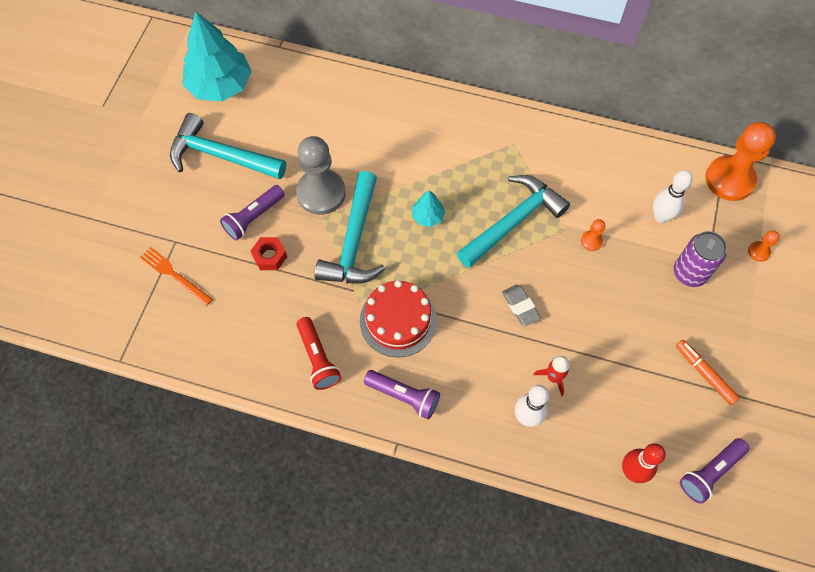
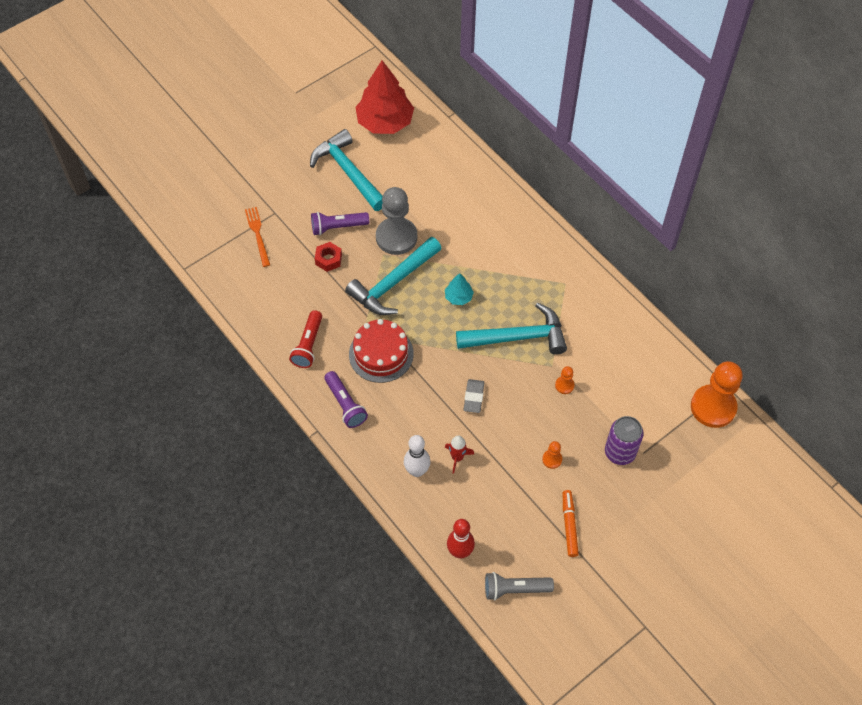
camera: 35 degrees right, 5 degrees down
turquoise tree [182,12,252,102] -> red tree [355,60,414,134]
white bowling pin [653,170,693,223] -> none
purple flashlight [680,438,749,504] -> grey flashlight [485,572,554,600]
orange pawn [748,230,780,262] -> orange pawn moved to [542,441,562,469]

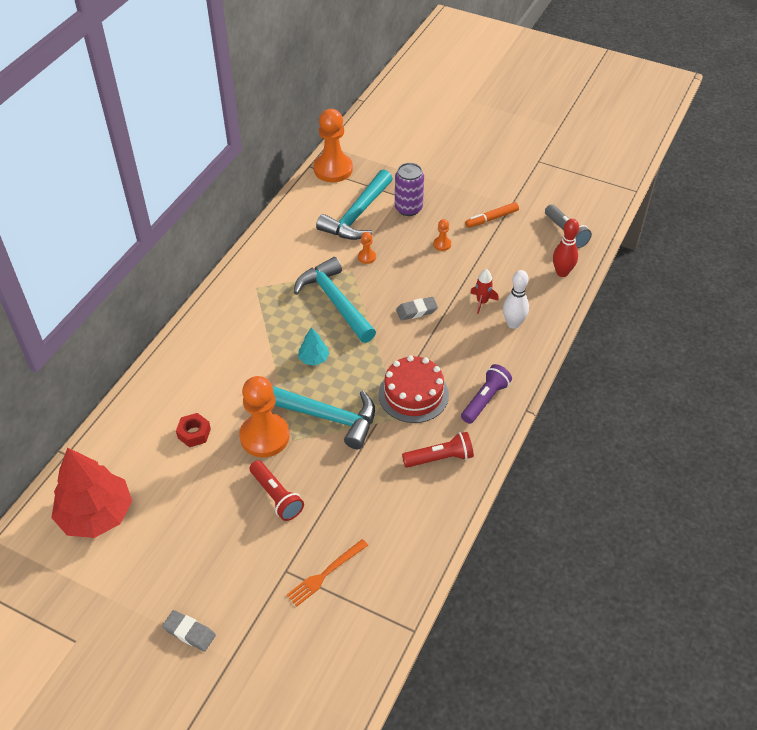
camera: 115 degrees left, 10 degrees down
turquoise hammer [310,129,383,211] -> turquoise hammer moved to [316,169,393,240]
purple flashlight [311,212,369,235] -> red flashlight [250,460,304,521]
red nut [315,242,342,272] -> red nut moved to [176,413,211,447]
grey pawn [376,187,417,255] -> orange pawn [239,376,289,457]
none -> grey eraser [162,610,216,652]

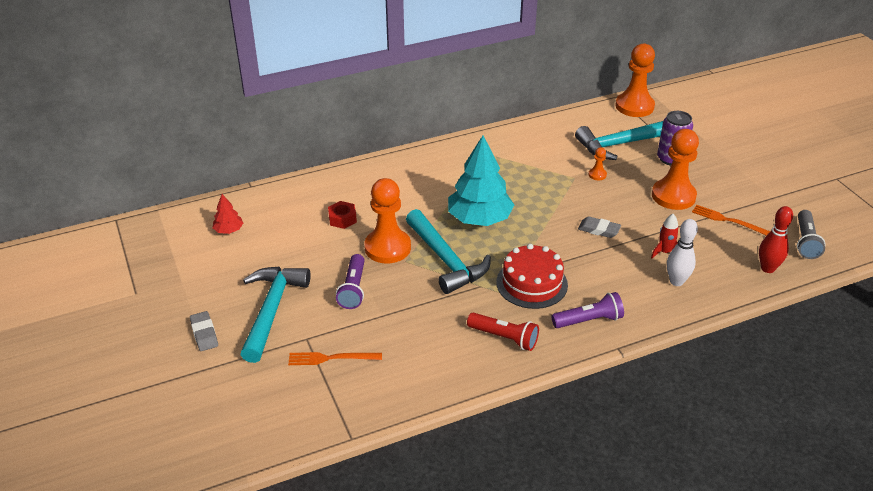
camera: 40 degrees right, 10 degrees down
red tree [52,448,132,538] -> red tree [212,194,243,234], size x0.46
red flashlight [250,460,304,521] -> purple flashlight [336,254,365,309]
turquoise hammer [294,257,376,343] -> turquoise hammer moved to [240,267,311,363]
turquoise tree [298,327,330,366] -> turquoise tree [448,135,514,226], size x2.19
orange pawn [433,219,451,251] -> orange pawn [652,129,699,210], size x2.34
orange marker [465,202,519,228] -> none
none -> orange fork [692,205,770,236]

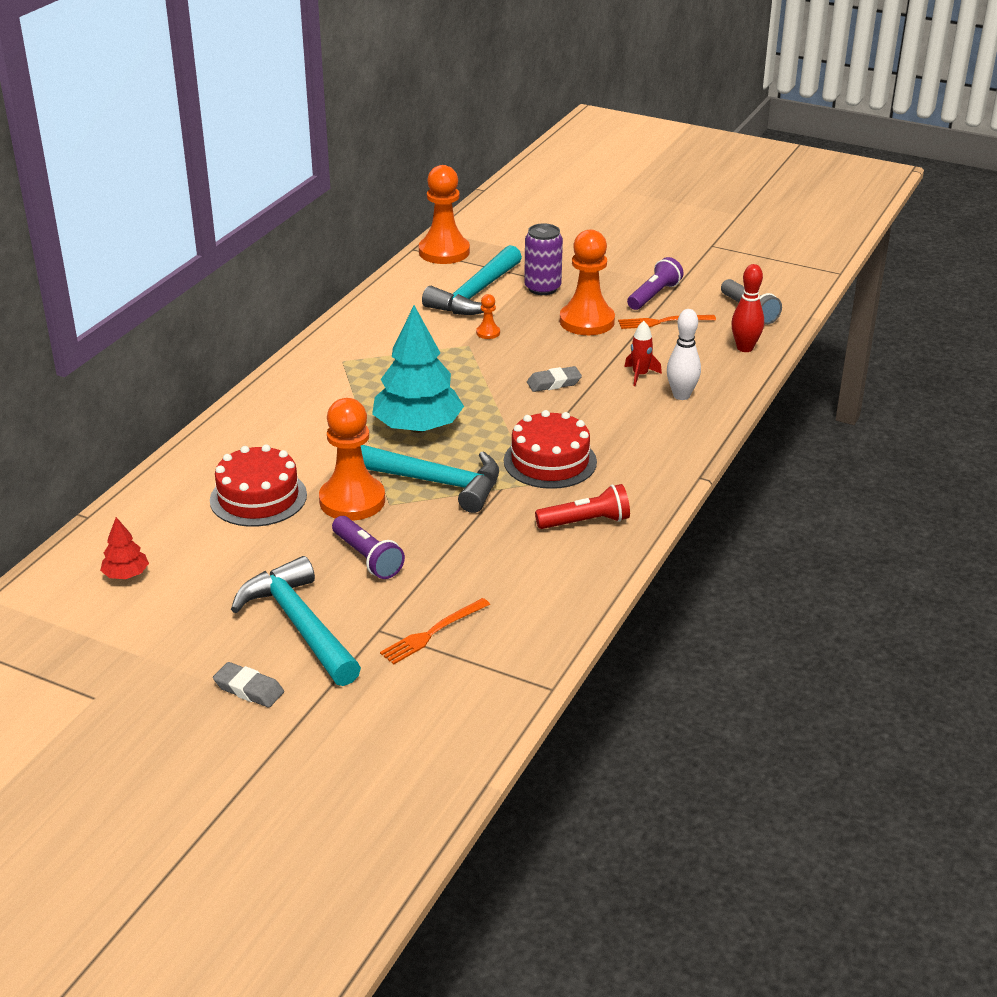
camera: 40 degrees left, 5 degrees down
red nut [328,201,357,229] -> red cake [210,444,307,527]
purple flashlight [552,292,624,328] -> purple flashlight moved to [627,257,684,310]

